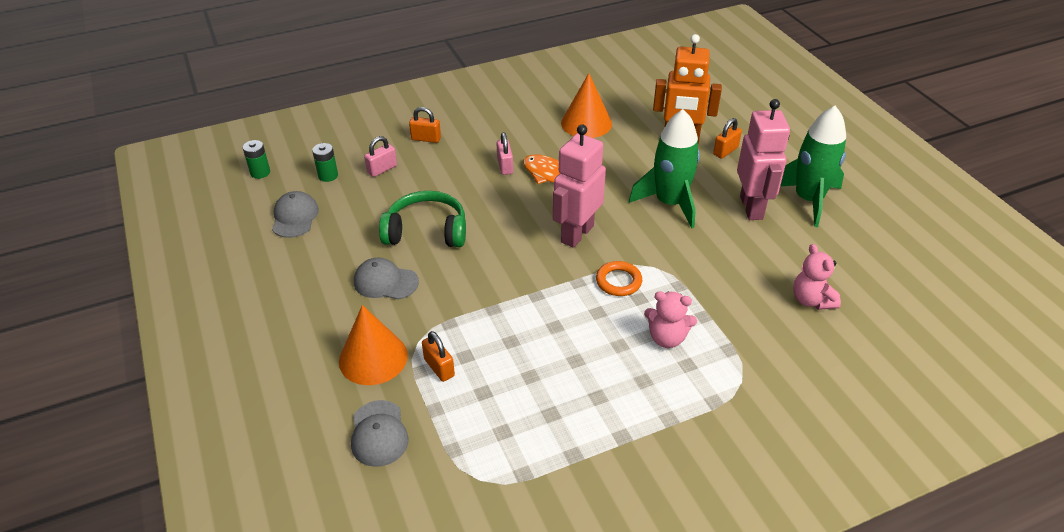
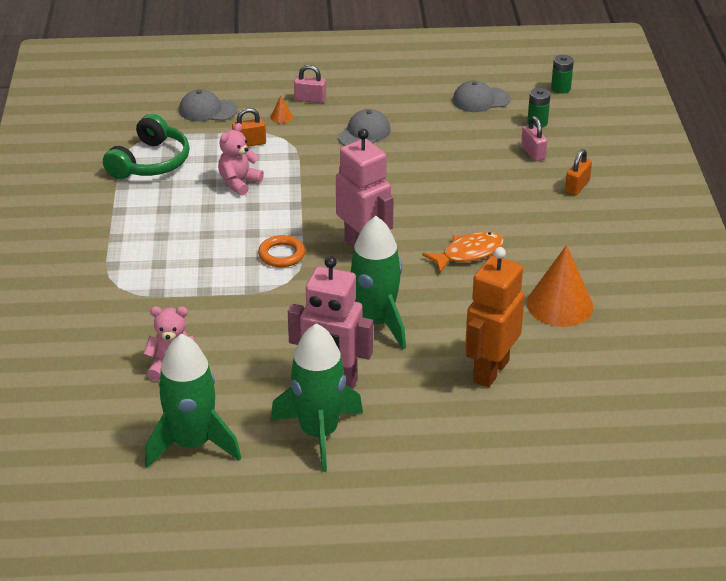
camera: 110 degrees right, 5 degrees down
grey cap [272,191,319,238] -> grey cap turned 150 degrees clockwise [453,80,511,112]
orange cone [339,305,408,385] -> orange cone [270,96,293,123], size x0.40
green headphones [379,191,466,247] -> green headphones moved to [103,114,190,179]
pink padlock [497,132,513,175] -> pink padlock moved to [294,65,326,103]
pink teddy bear [644,291,697,348] -> pink teddy bear moved to [218,123,264,196]
orange padlock [713,118,742,159] -> none
none -> green rocket [145,334,241,468]

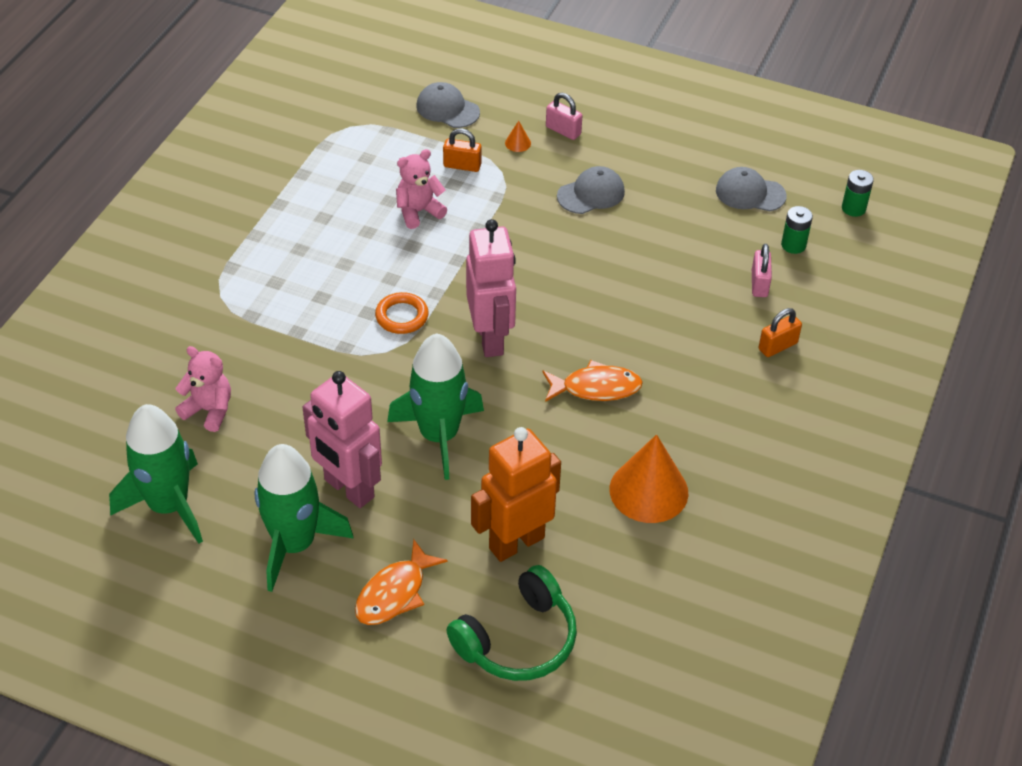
camera: 25 degrees right, 10 degrees up
green headphones [103,114,190,179] -> green headphones moved to [446,565,577,681]
none -> orange fish [355,539,447,625]

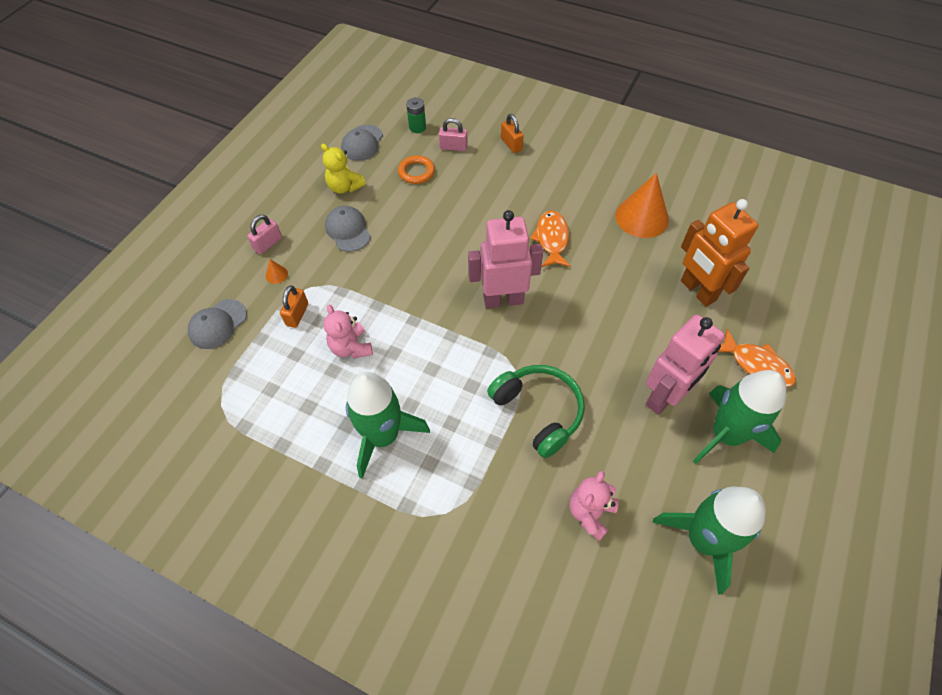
camera: 85 degrees left, 10 degrees up
orange ring [375,292,429,334] -> orange ring moved to [398,155,435,184]
green rocket [387,333,484,480] -> green rocket moved to [346,372,430,479]
green headphones [446,565,577,681] -> green headphones moved to [487,365,585,458]
green battery [842,170,874,217] -> none
none -> yellow teddy bear [321,144,366,194]

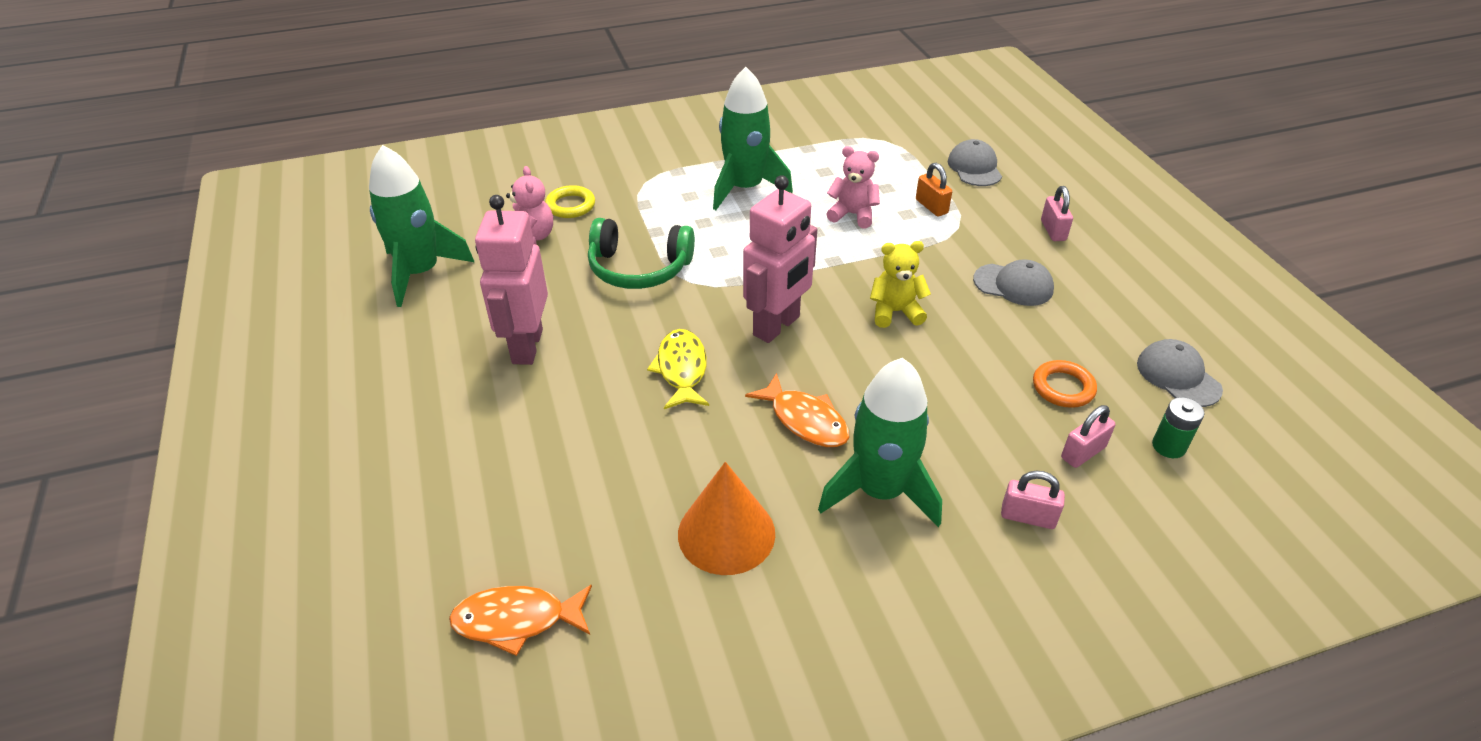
camera: 135 degrees right, 15 degrees down
orange cone [266,259,288,284] -> none
yellow teddy bear [321,144,366,194] -> yellow teddy bear moved to [870,241,931,328]
orange padlock [501,114,524,153] -> pink padlock [1001,471,1065,529]
orange robot [681,199,758,306] -> none
green rocket [693,370,786,464] -> green rocket moved to [818,358,942,527]
orange fish [719,329,796,387] -> orange fish moved to [449,585,592,656]
none -> yellow ring [545,185,595,218]
none -> yellow fish [647,329,709,409]

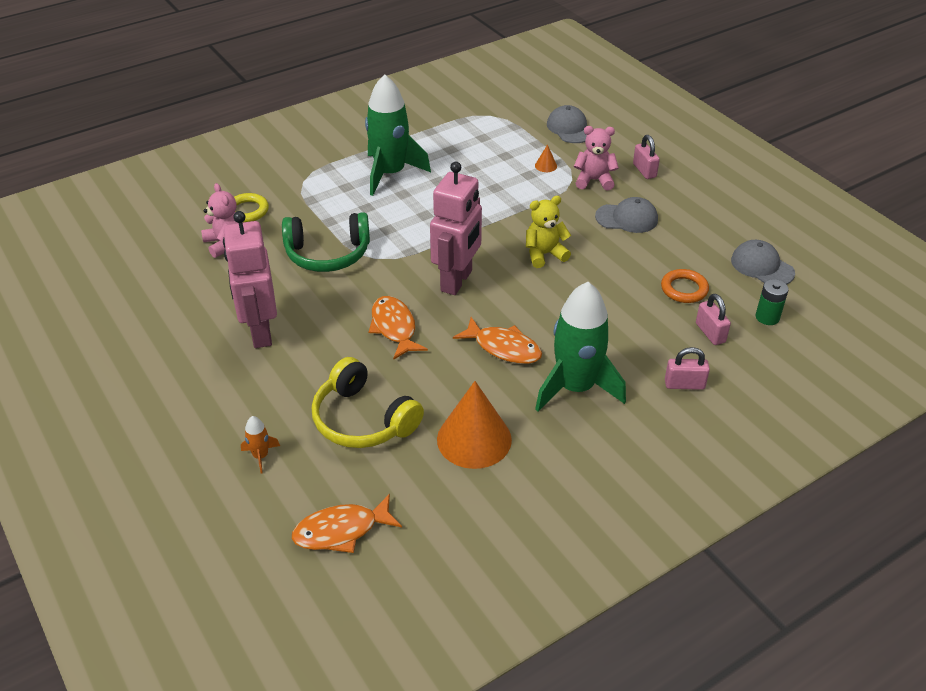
camera: 15 degrees left, 0 degrees up
green rocket [369,145,474,307] -> none
yellow fish [647,329,709,409] -> orange fish [369,296,428,360]
pink teddy bear [826,146,880,228] -> pink teddy bear moved to [574,126,619,191]
orange padlock [916,163,952,216] -> orange cone [535,144,557,172]
pink padlock [1061,405,1115,468] -> pink padlock turned 60 degrees counterclockwise [696,294,731,345]
none -> orange rocket [241,416,280,473]
none -> yellow headphones [312,357,424,448]

